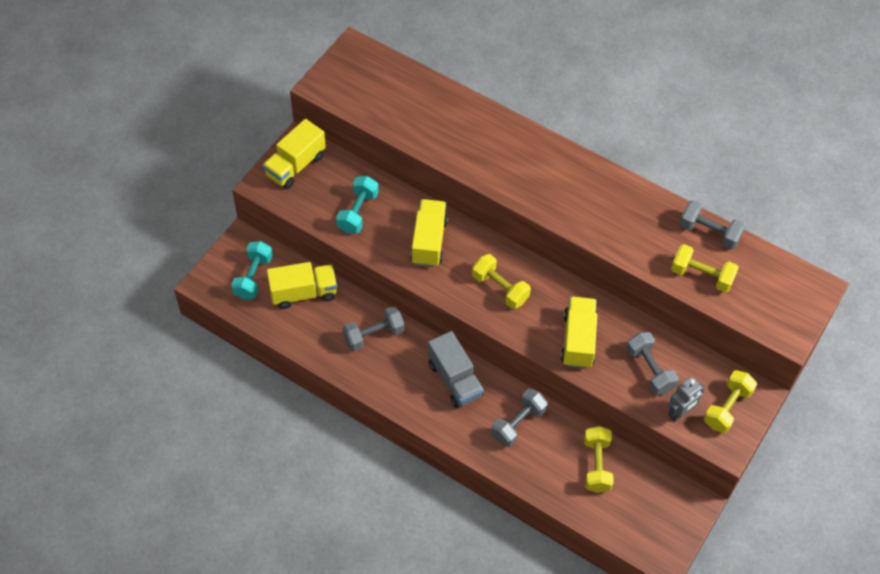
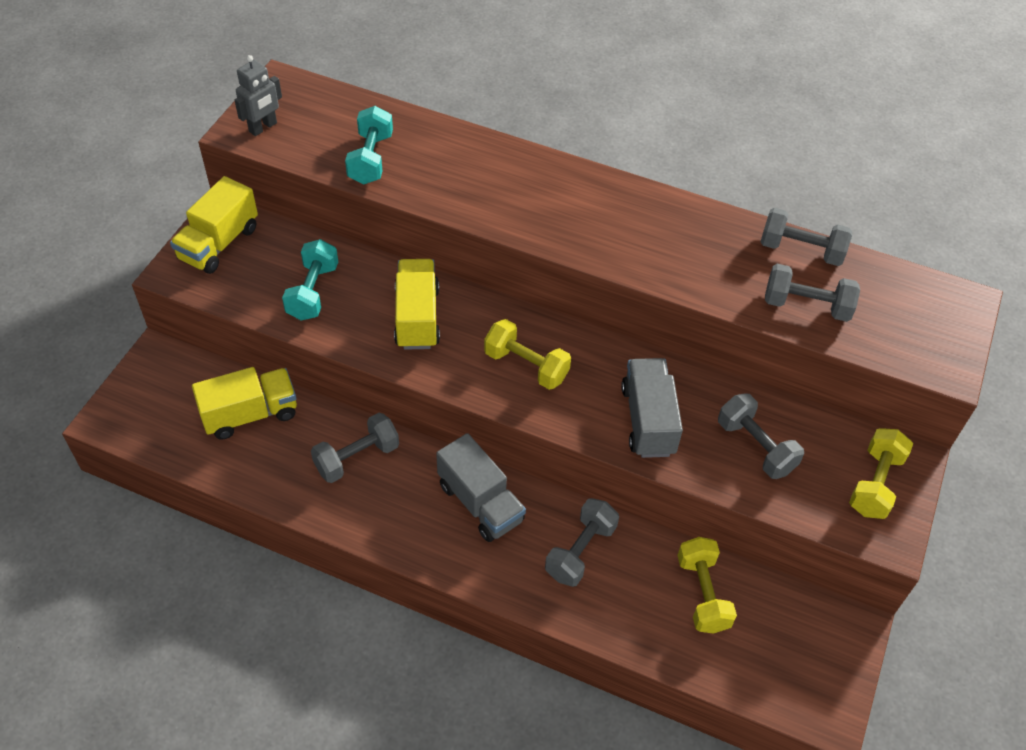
camera: 10 degrees left, 5 degrees down
turquoise dumbbell [231,241,273,299] -> turquoise dumbbell moved to [345,106,393,184]
yellow truck [561,296,598,369] -> grey truck [621,358,683,458]
grey robot [668,377,705,422] -> grey robot moved to [235,55,282,136]
yellow dumbbell [671,244,739,293] -> grey dumbbell [765,264,860,322]

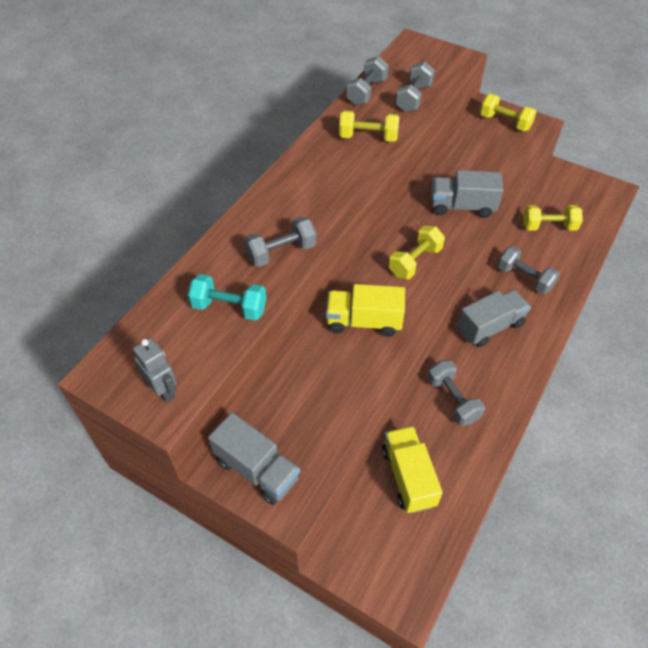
camera: 80 degrees left, 0 degrees up
yellow truck [170,176,258,274] -> grey truck [208,412,300,505]
turquoise dumbbell [282,239,338,321] -> none
grey dumbbell [718,393,804,479] -> grey dumbbell moved to [244,217,316,267]
none -> yellow dumbbell [339,110,399,142]

